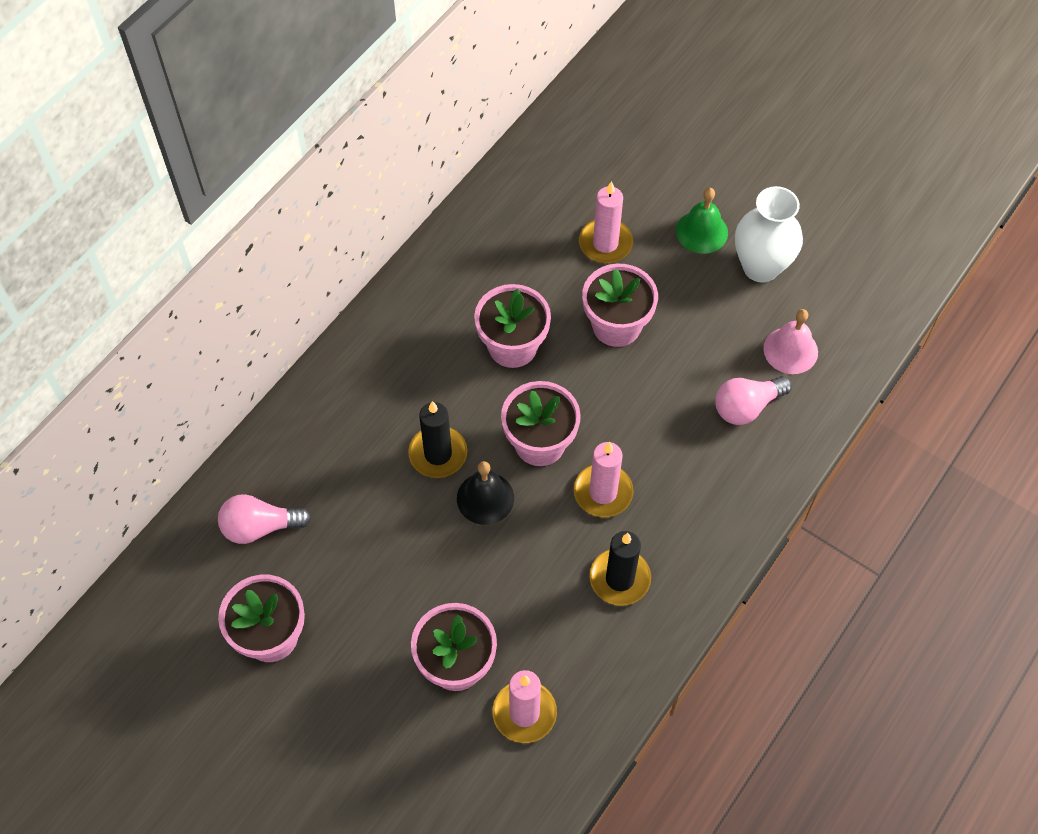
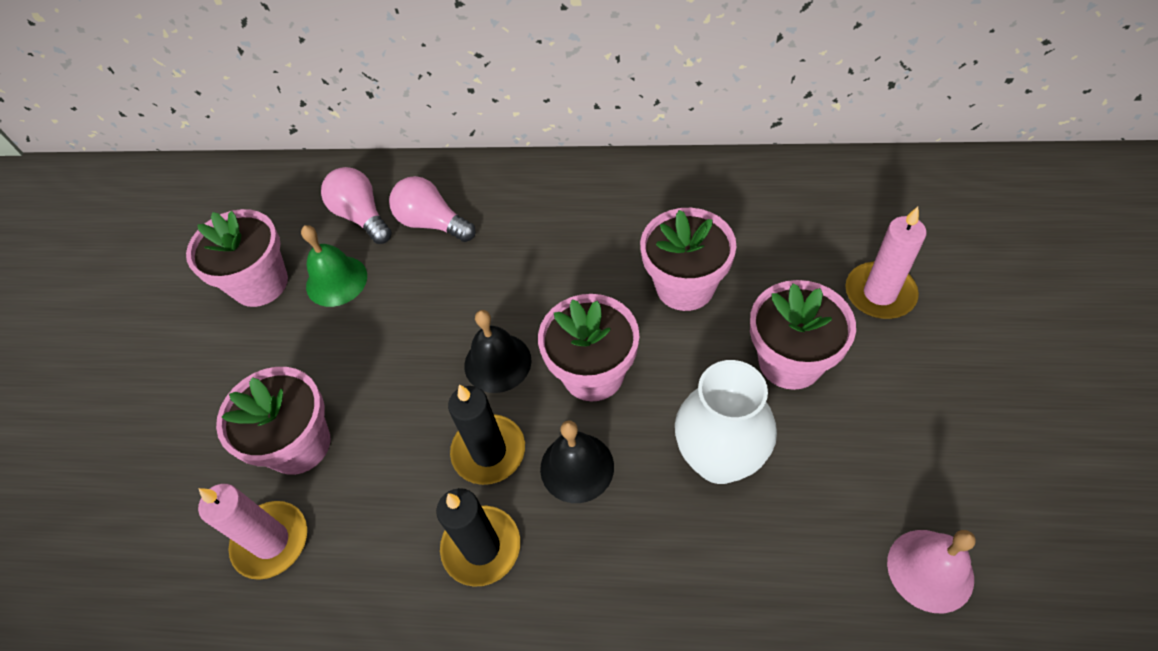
camera: 65 degrees right, 5 degrees down
black candle [408,401,467,478] -> black candle moved to [448,385,525,485]
pink candle [574,442,634,517] -> black bell [540,420,614,503]
green bell [676,188,728,254] -> green bell moved to [301,225,367,307]
pink light bulb [715,376,792,425] -> pink light bulb moved to [389,176,476,242]
white vase [735,186,803,283] -> white vase moved to [675,360,777,484]

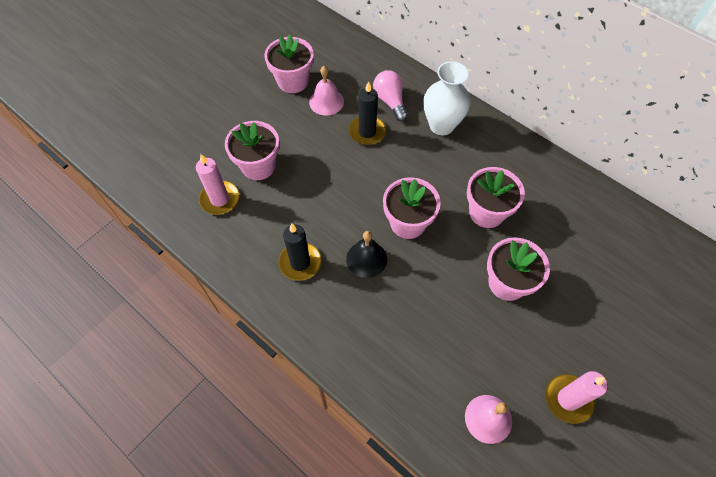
camera: 30 degrees right, 5 degrees up
green bell [301,225,367,307] -> pink bell [309,66,344,116]
pink light bulb [321,167,392,244] -> none
black candle [448,385,525,485] -> black candle moved to [349,81,386,145]
black bell [464,310,532,393] -> none
white vase [675,360,777,484] -> white vase moved to [423,61,471,135]
pink candle [845,207,926,319] -> pink candle moved to [545,371,608,424]

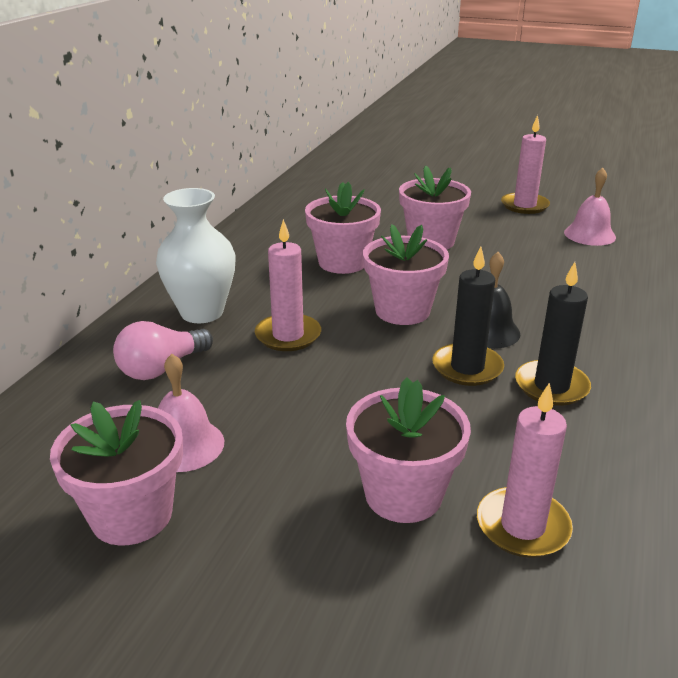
camera: 110 degrees left, 30 degrees down
black candle [349,81,386,145] -> black candle moved to [432,247,504,386]
none -> pink candle [255,219,321,351]

